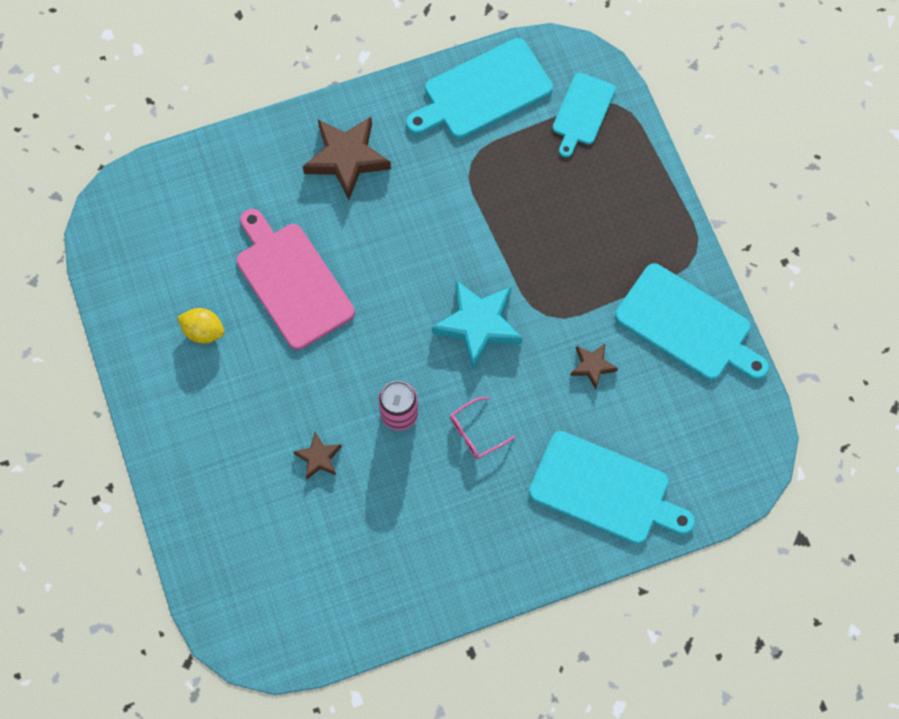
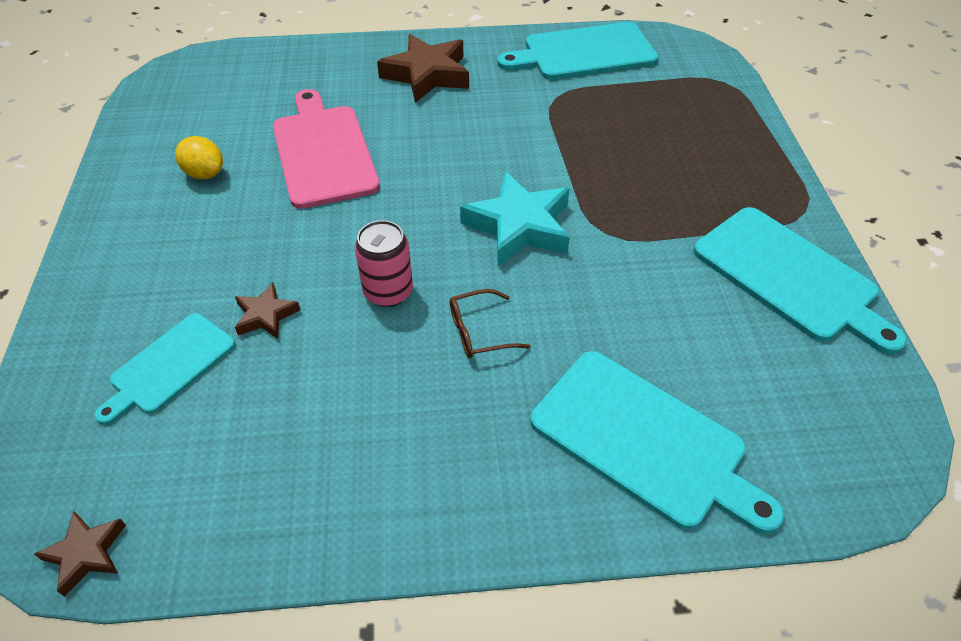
camera: 15 degrees right, 20 degrees down
pink glasses [450,397,515,459] -> brown glasses [450,289,531,358]
turquoise cutting board [552,73,616,158] -> turquoise cutting board moved to [94,313,235,425]
brown star [570,344,618,389] -> brown star moved to [35,511,126,597]

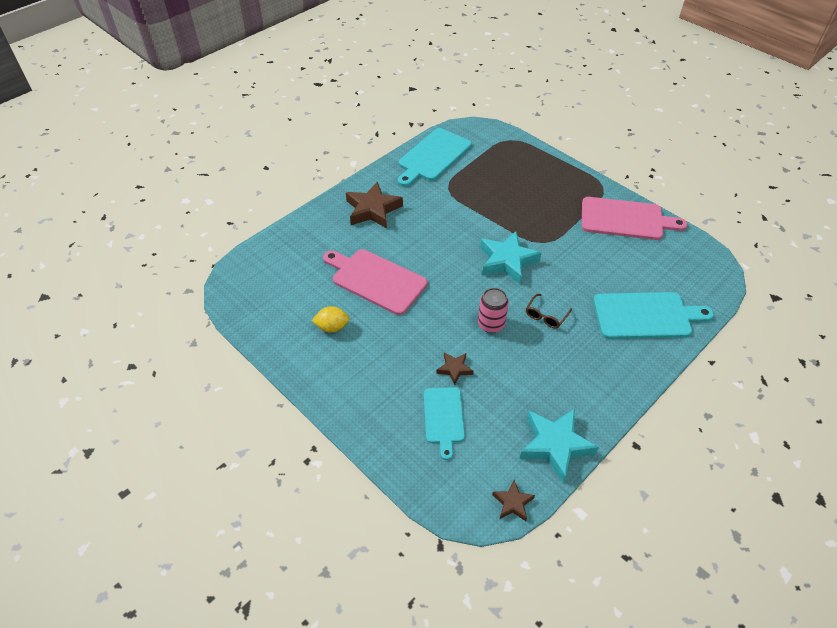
camera: 40 degrees left, 0 degrees up
turquoise cutting board [693,207,907,355] -> pink cutting board [581,197,688,240]
none -> turquoise star [520,408,599,482]

